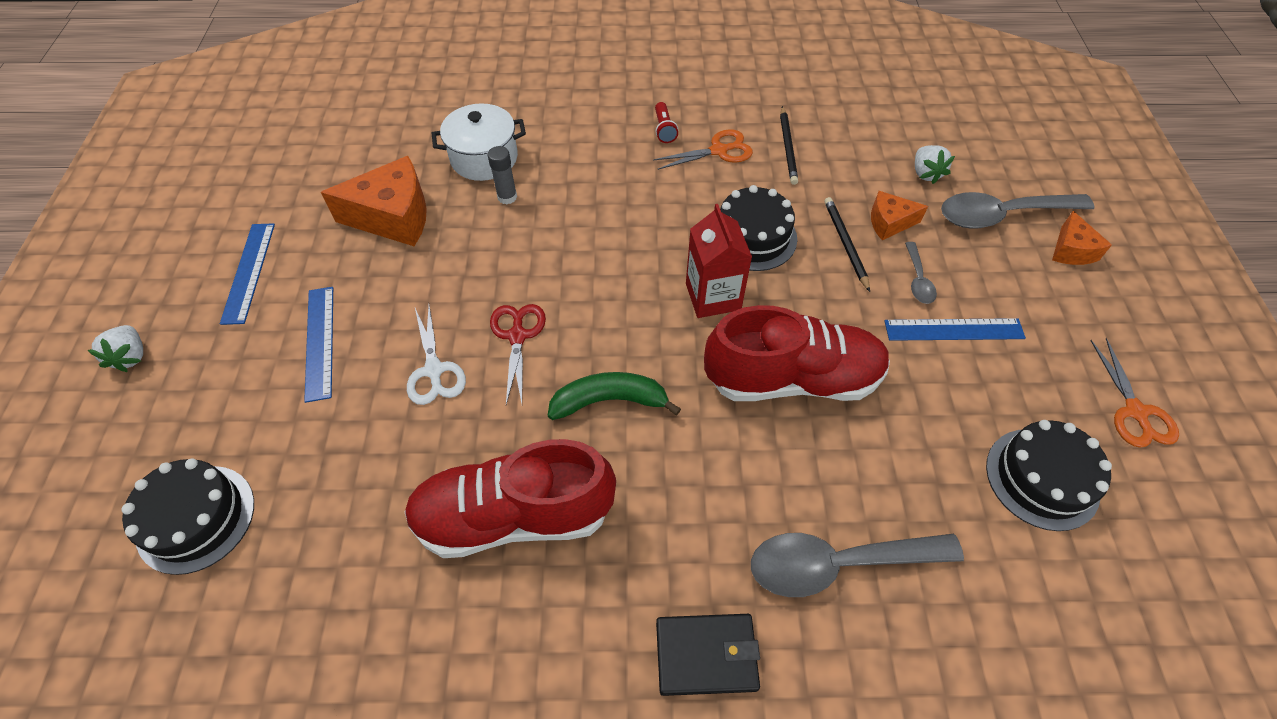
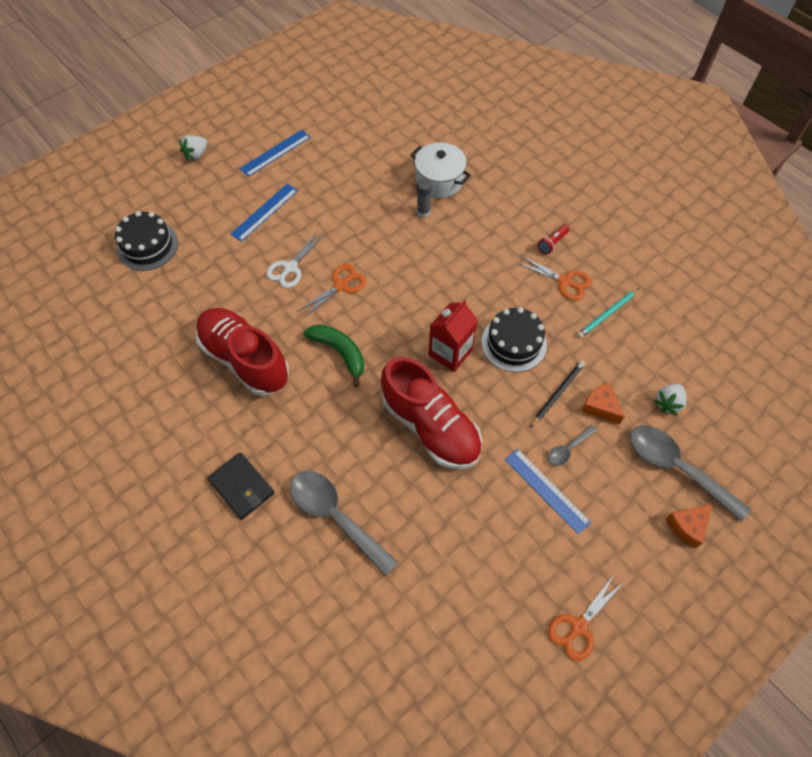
camera: 50 degrees right, 5 degrees up
orange cheese [321,156,427,246] -> none
red scissors [490,304,546,405] -> orange scissors [298,264,367,318]
black pencil [780,106,798,185] -> turquoise pencil [577,288,640,338]
black cake [986,420,1112,531] -> none

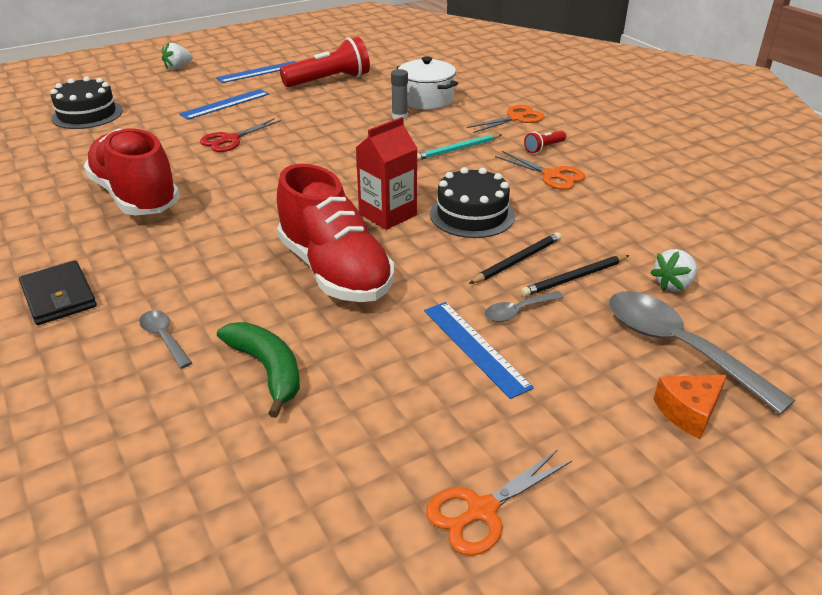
camera: 10 degrees right, 25 degrees down
white scissors [266,232,325,288] -> red scissors [200,118,281,152]
grey spoon [290,471,399,576] -> grey spoon [139,310,192,369], size x0.49
orange scissors [298,264,367,318] -> orange scissors moved to [467,105,545,133]
green banana [304,324,364,387] -> green banana moved to [217,322,300,418]
turquoise pencil [577,288,640,338] -> turquoise pencil moved to [417,134,501,161]
orange cheese [581,382,625,424] -> black pencil [521,255,630,297]
none -> red flashlight [280,37,370,87]

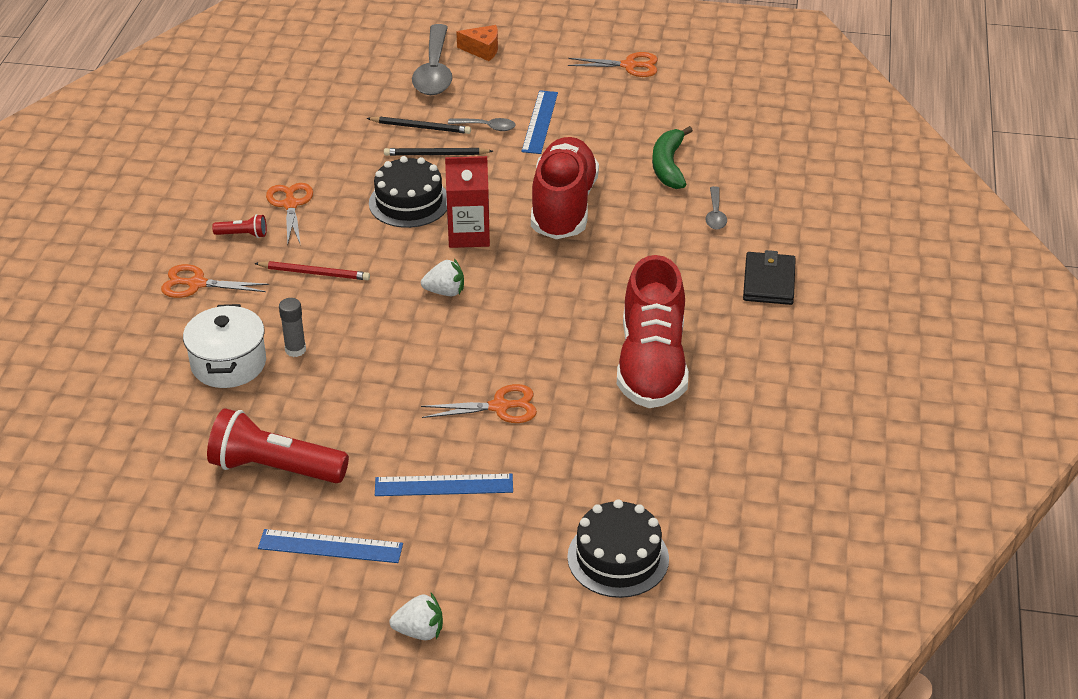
camera: 140 degrees left, 5 degrees up
red scissors [200,118,281,152] -> orange scissors [421,384,537,423]
turquoise pencil [417,134,501,161] -> red pencil [254,261,370,280]
white strawberry [650,249,697,291] -> white strawberry moved to [421,259,464,296]

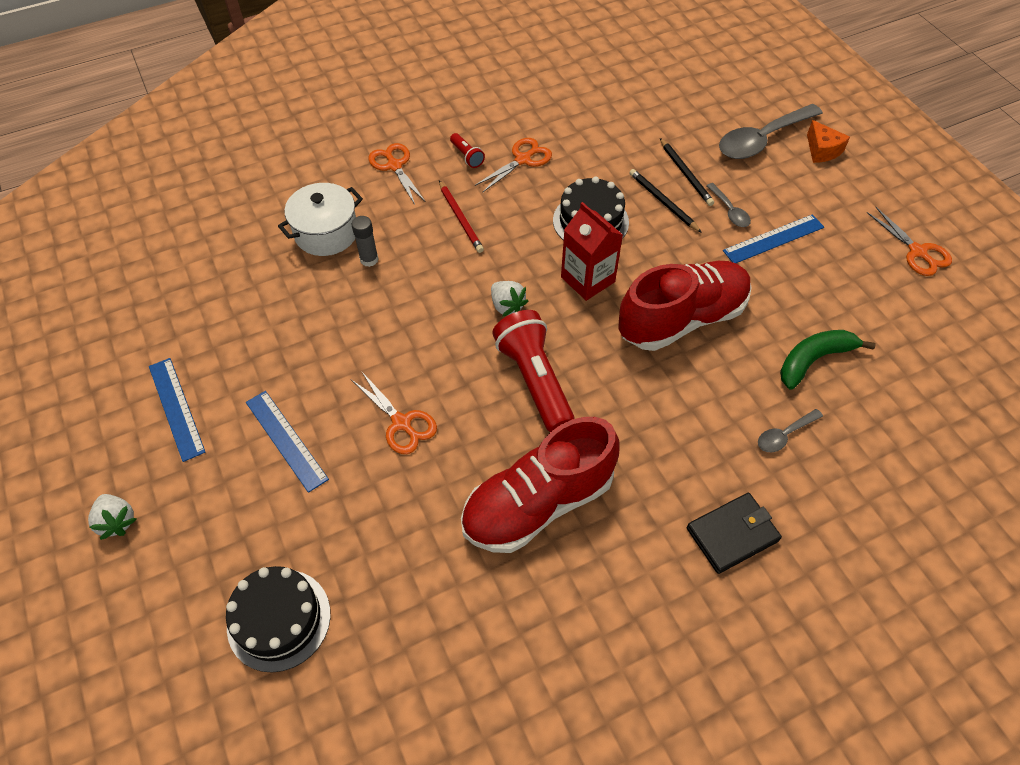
camera: 55 degrees right, 15 degrees up
red flashlight [207,408,349,483] -> red flashlight moved to [492,310,575,432]

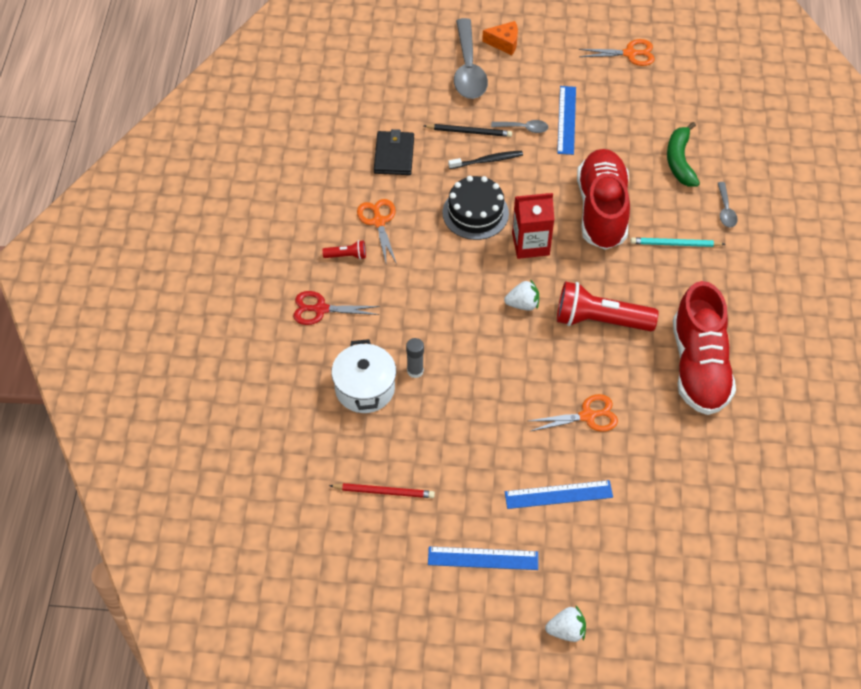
camera: 60 degrees left, 0 degrees up
black cake [226,566,331,673] -> none
orange scissors [368,143,426,205] -> red scissors [293,291,380,325]
red pencil [439,181,484,253] -> red pencil moved to [329,483,435,498]
black pencil [629,169,702,233] -> black toothbrush [448,151,523,169]
black wallet [687,493,782,574] -> black wallet moved to [374,129,414,175]
none -> turquoise pencil [630,238,725,247]

